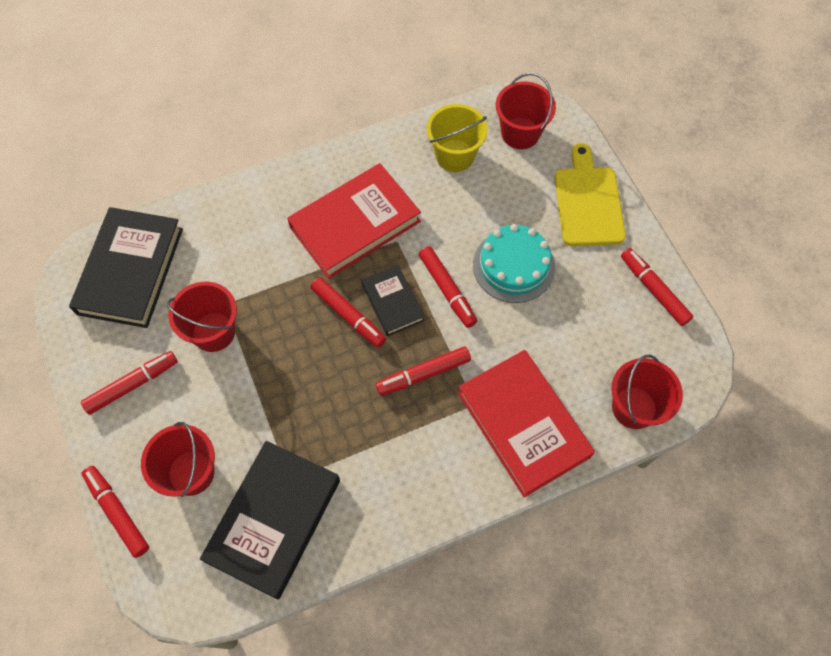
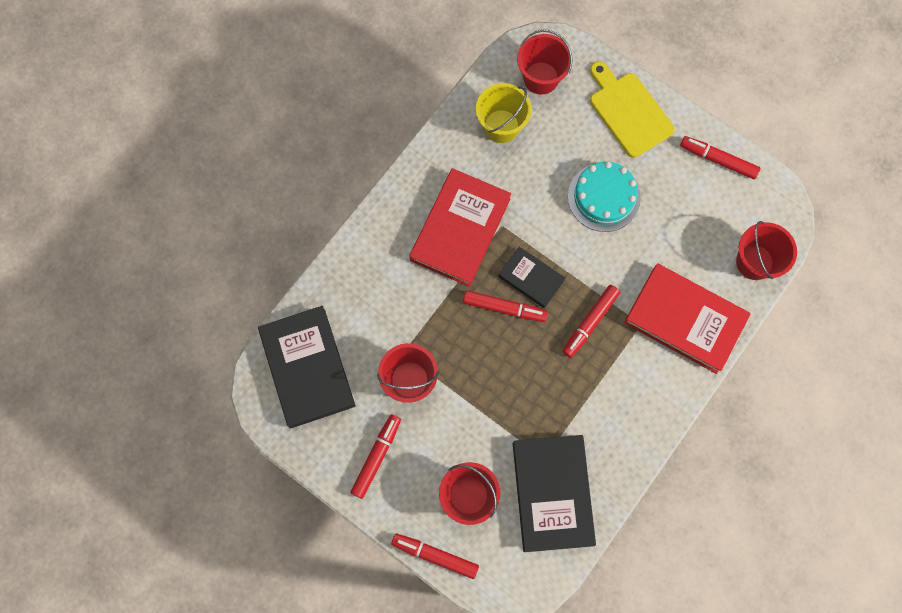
camera: 30 degrees left, 10 degrees up
red marker [419,246,477,328] -> none

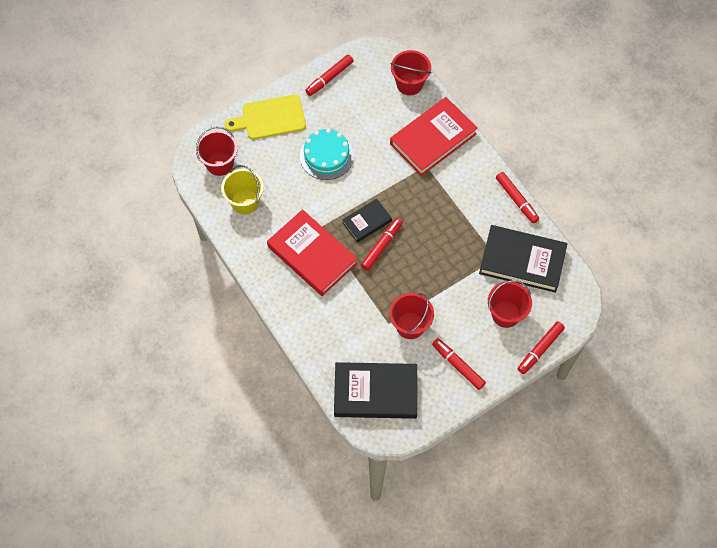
camera: 70 degrees left, 10 degrees down
red marker [562,285,620,358] -> red marker moved to [496,172,539,223]

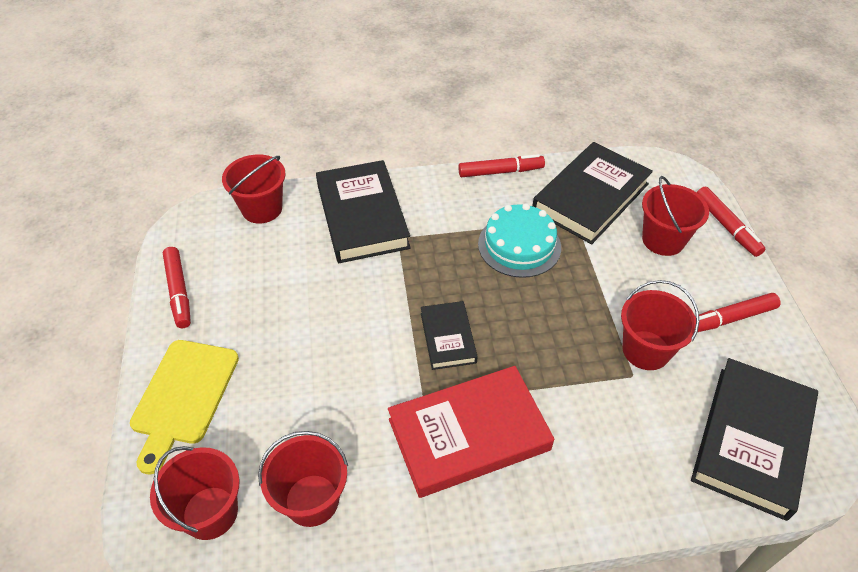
camera: 65 degrees left, 15 degrees down
yellow bucket [221,165,264,214] -> red bucket [258,431,348,527]
turquoise cake [300,129,354,180] -> turquoise cake moved to [478,203,561,278]
red marker [361,218,403,271] -> none
red book [390,97,478,176] -> black book [316,160,411,263]

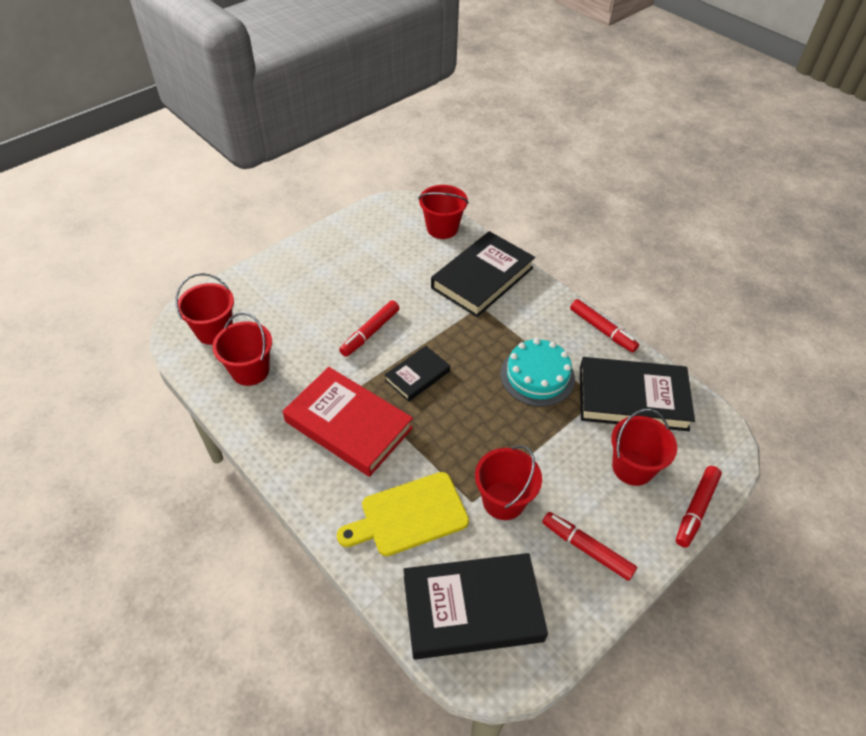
camera: 55 degrees right, 0 degrees up
yellow cutting board [130,340,239,474] -> yellow cutting board moved to [337,472,469,556]
red marker [163,247,191,328] -> red marker moved to [339,300,399,357]

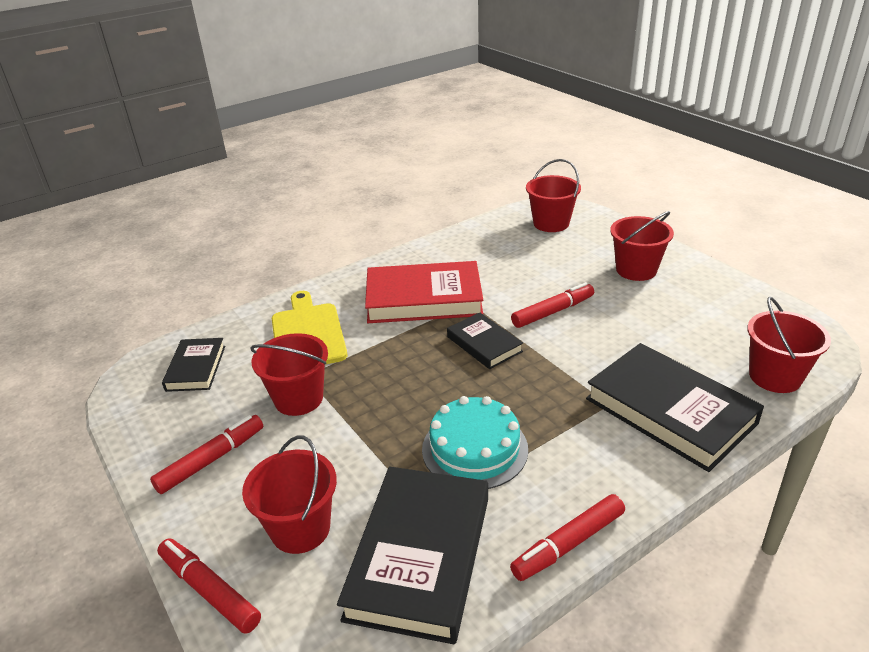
camera: 100 degrees right, 15 degrees down
red bucket [212,312,272,386] -> red bucket moved to [610,211,674,281]
red book [283,367,413,477] -> red book turned 45 degrees clockwise [365,261,484,323]
red marker [339,300,399,357] -> red marker turned 105 degrees clockwise [511,282,594,328]
black book [403,553,548,660] -> black book [162,338,225,392], size x0.55

